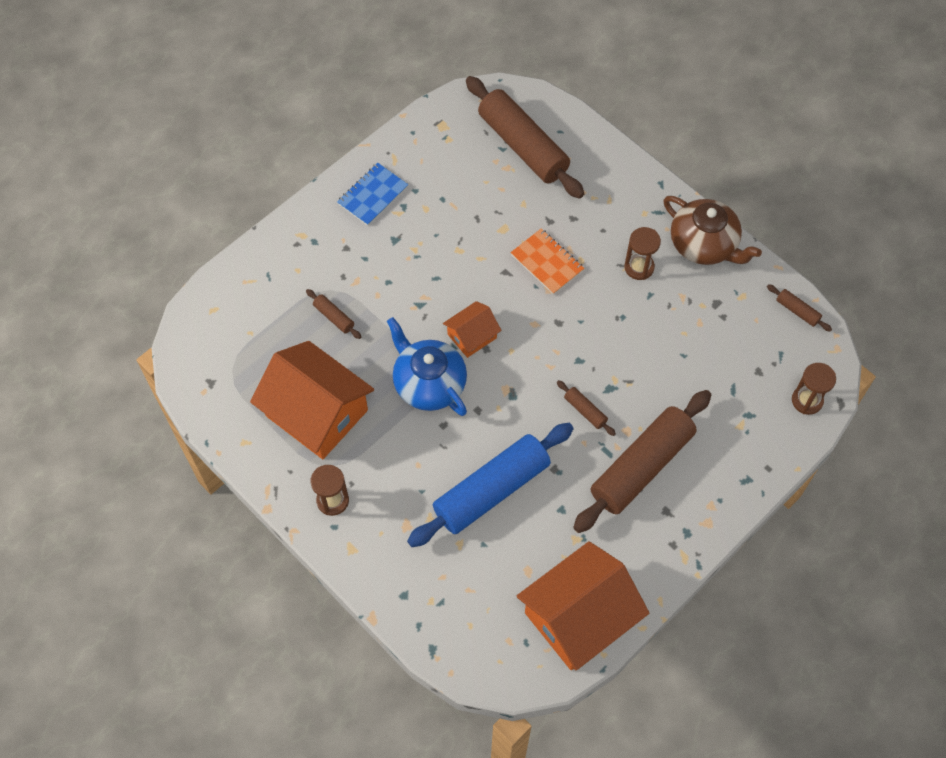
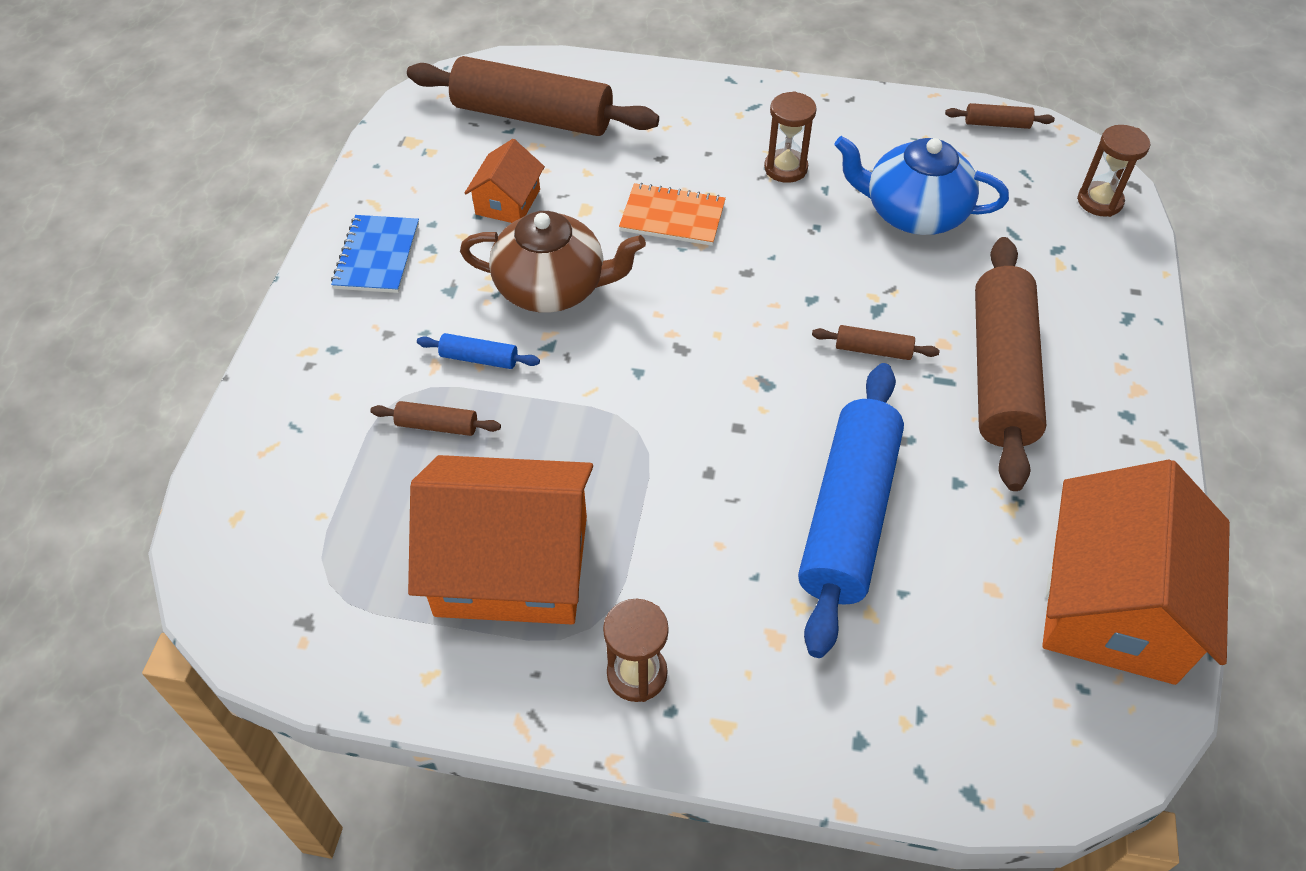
camera: 35 degrees left, 10 degrees down
blue teapot [387,317,467,416] -> blue teapot moved to [834,136,1009,235]
orange house [443,301,502,358] -> orange house moved to [465,139,545,223]
brown teapot [664,196,762,265] -> brown teapot moved to [460,211,646,313]
none -> blue rolling pin [417,333,540,369]

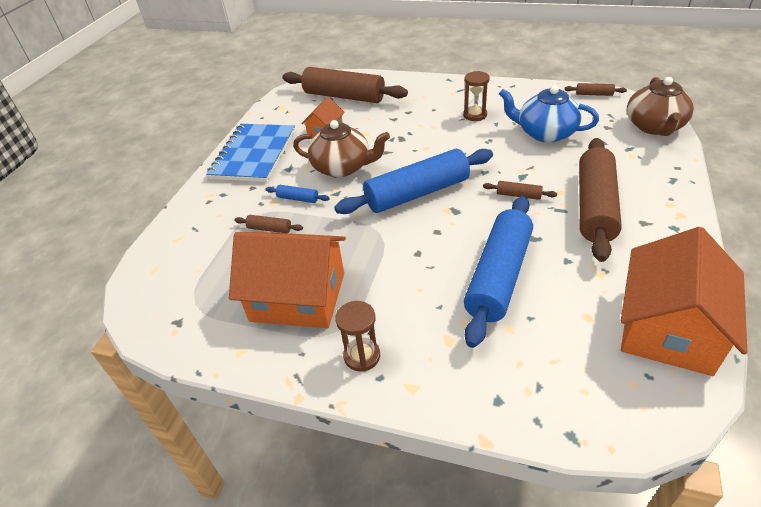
camera: 10 degrees right, 10 degrees down
blue notebook [331,215,419,293] -> blue notebook [206,124,295,182], size x1.75
orange notebook [619,183,726,246] -> none
brown hourglass [1077,125,1150,217] -> brown teapot [627,77,694,136]
none -> blue rolling pin [334,149,493,214]

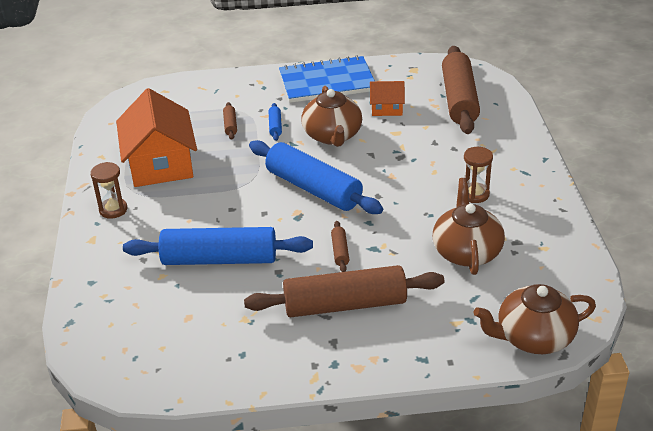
camera: 65 degrees right, 5 degrees down
blue teapot [499,85,599,143] -> brown teapot [433,178,505,275]
brown rolling pin [565,83,627,96] -> none
orange house [621,227,747,376] -> none

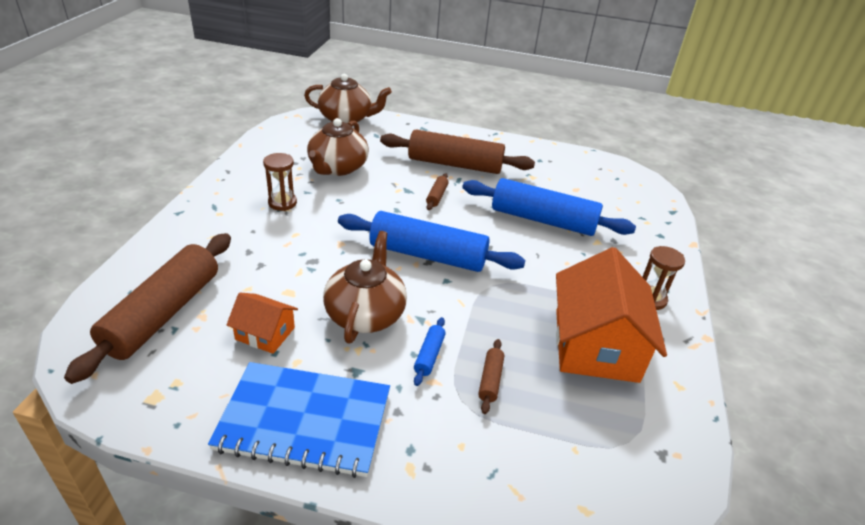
camera: 165 degrees left, 0 degrees up
blue rolling pin [249,140,383,214] -> blue rolling pin turned 45 degrees counterclockwise [338,211,525,272]

